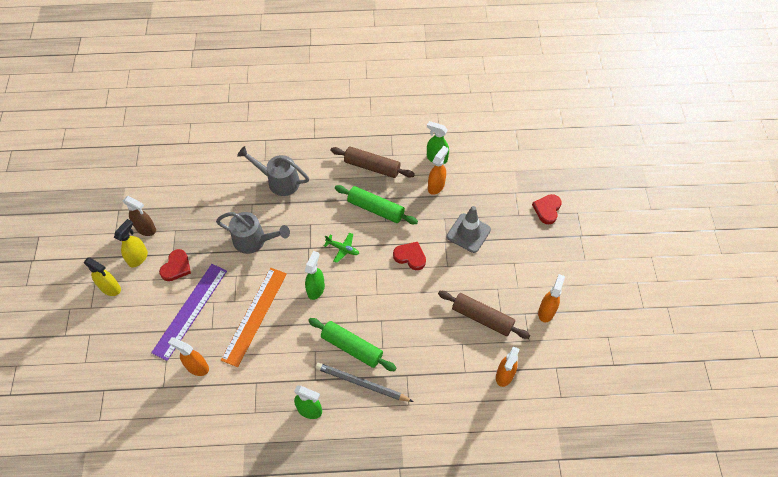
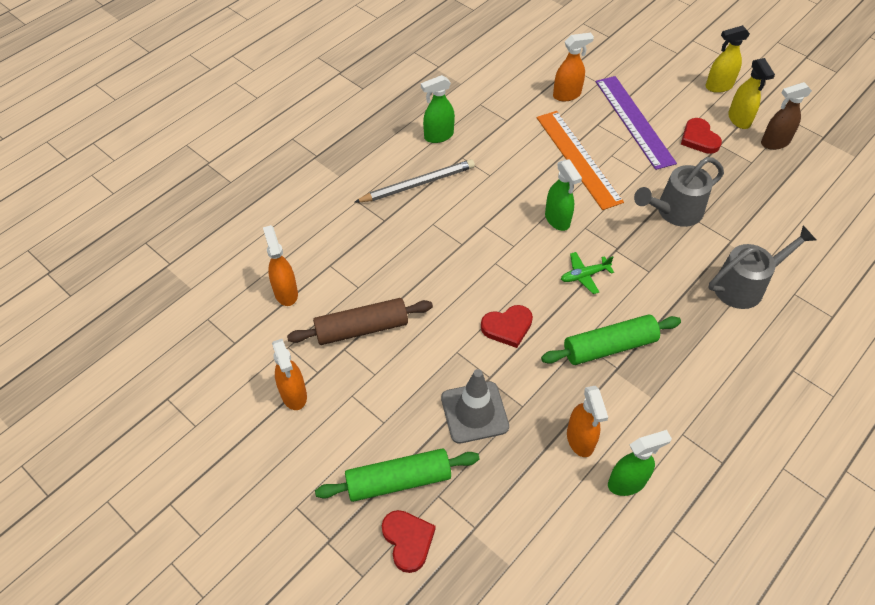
camera: 135 degrees right, 5 degrees down
green rolling pin [308,318,397,371] -> green rolling pin moved to [315,448,479,502]
brown rolling pin [330,147,415,178] -> none

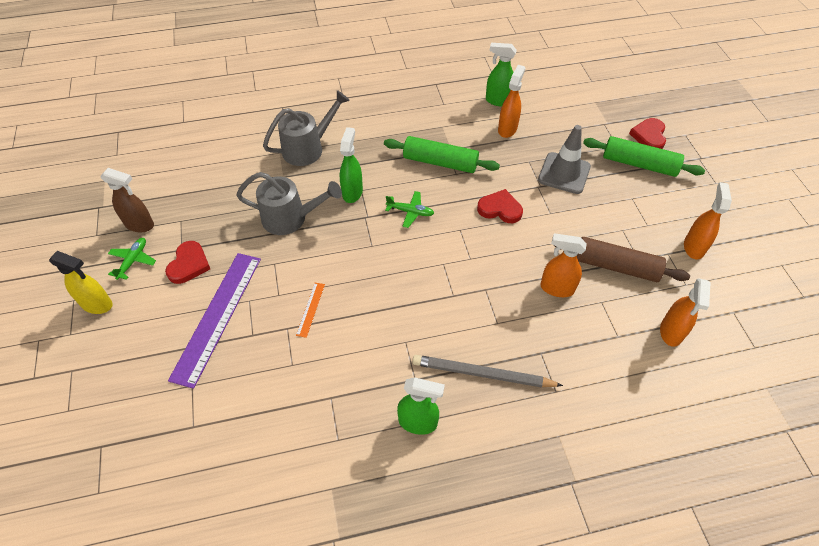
camera: 145 degrees left, 0 degrees up
orange ruler [537,111,624,210] -> orange ruler [296,283,325,338], size x0.41
green spray bottle [545,159,582,231] -> green spray bottle moved to [340,127,363,203]
orange spray bottle [553,33,594,102] -> orange spray bottle moved to [541,234,587,297]
grey watering can [709,226,816,309] -> grey watering can turned 135 degrees clockwise [263,90,350,166]
yellow spray bottle [728,58,775,129] -> green plane [108,238,156,280]

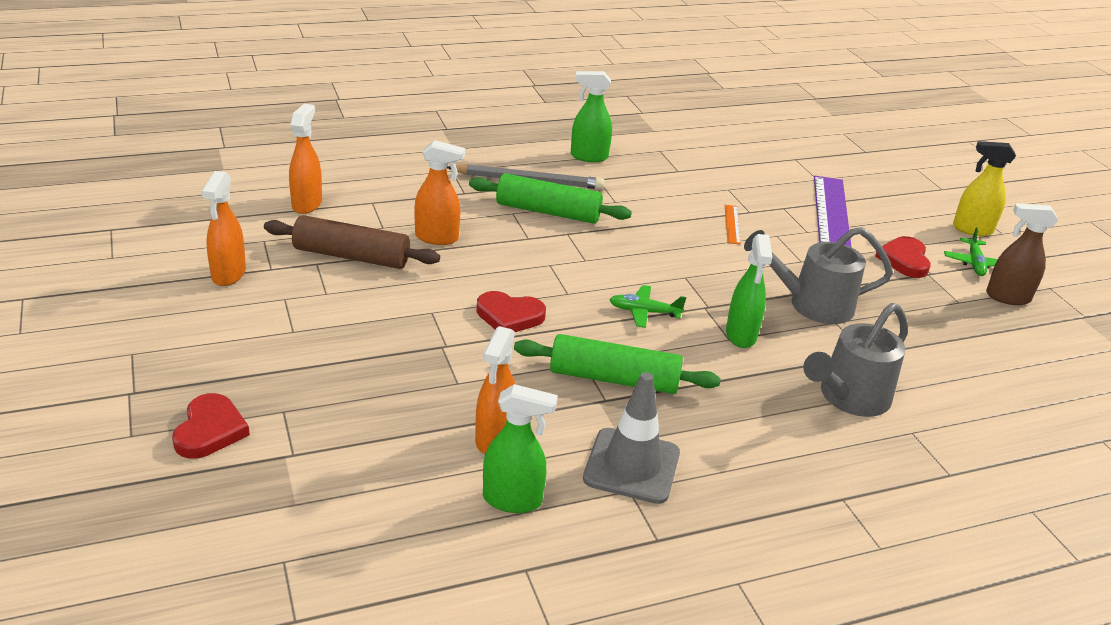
camera: 170 degrees right, 20 degrees down
grey traffic cone [538,125,591,194] -> grey traffic cone moved to [583,372,680,504]
green rolling pin [583,136,705,177] -> green rolling pin moved to [469,173,632,224]

